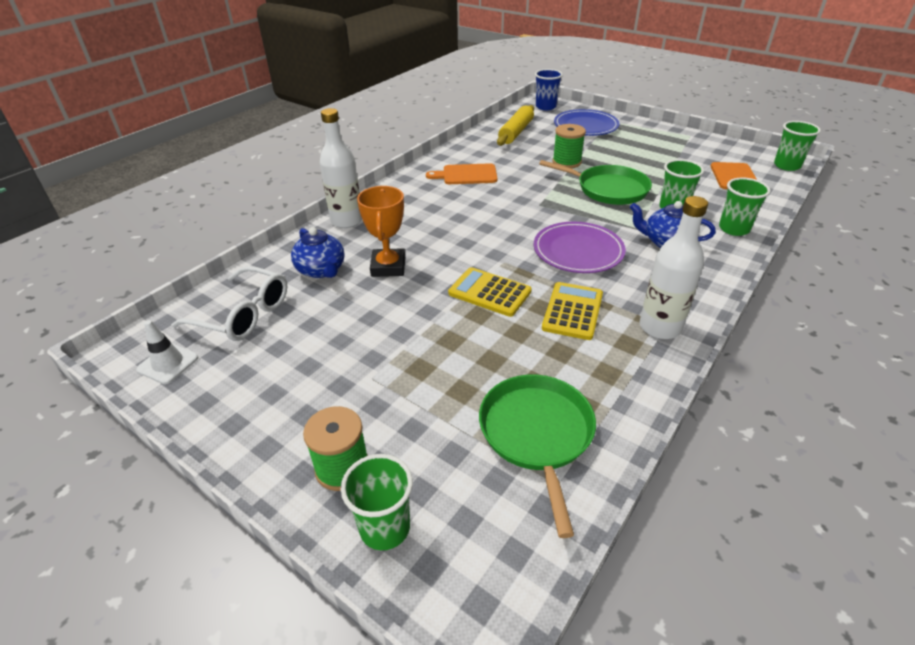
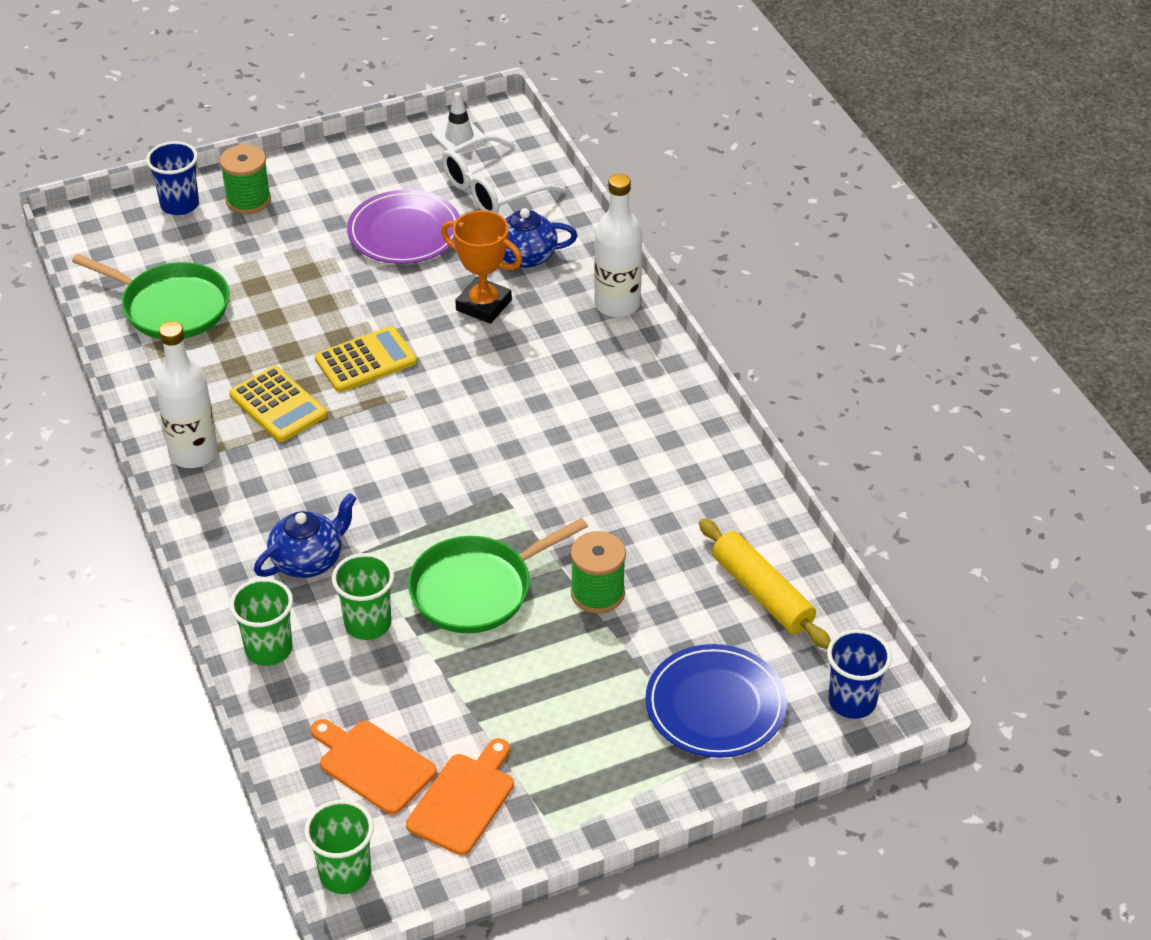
camera: 120 degrees right, 5 degrees up
green cup [340,454,413,550] -> blue cup [146,141,199,215]
orange cutting board [426,163,498,184] -> orange cutting board moved to [406,738,514,855]
purple plate [534,222,626,273] -> purple plate moved to [347,190,460,264]

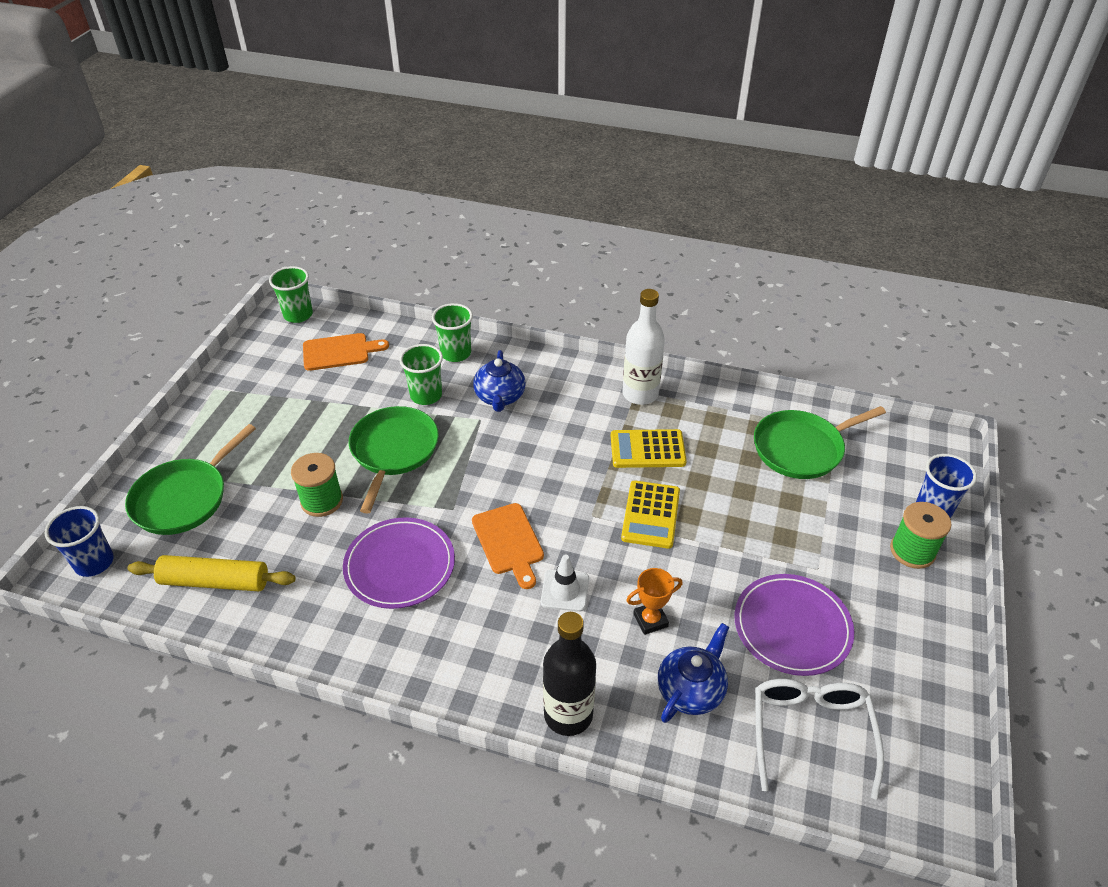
camera: 130 degrees right, 0 degrees up
orange cutting board [406,738,514,855] -> orange cutting board moved to [472,503,544,589]
white traffic cone [432,92,486,154] -> white traffic cone moved to [541,555,589,612]
orange trophy [441,210,522,324] -> orange trophy [626,568,683,635], size x0.65
white bottle [594,174,642,317] -> black bottle [543,612,596,736]
blue plate [645,644,787,758] -> green pan [125,424,256,535]
none -> purple plate [343,517,455,609]

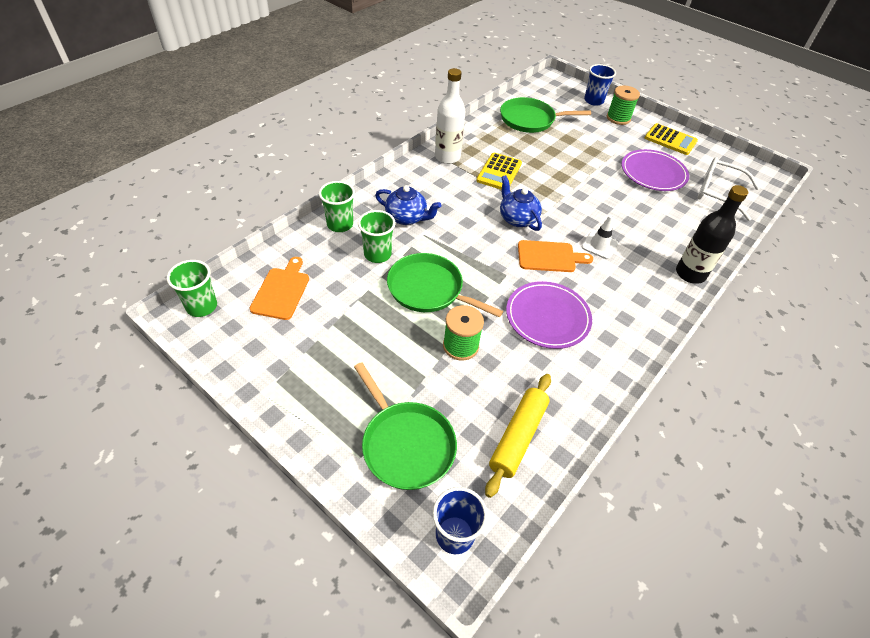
camera: 70 degrees left, 5 degrees up
yellow calculator [621,481,680,549] -> yellow calculator moved to [645,123,698,155]
orange trophy [626,568,683,635] -> none
blue teapot [658,623,729,723] -> blue teapot moved to [500,175,542,231]
green pan [754,406,886,479] -> green pan turned 90 degrees clockwise [500,97,591,133]

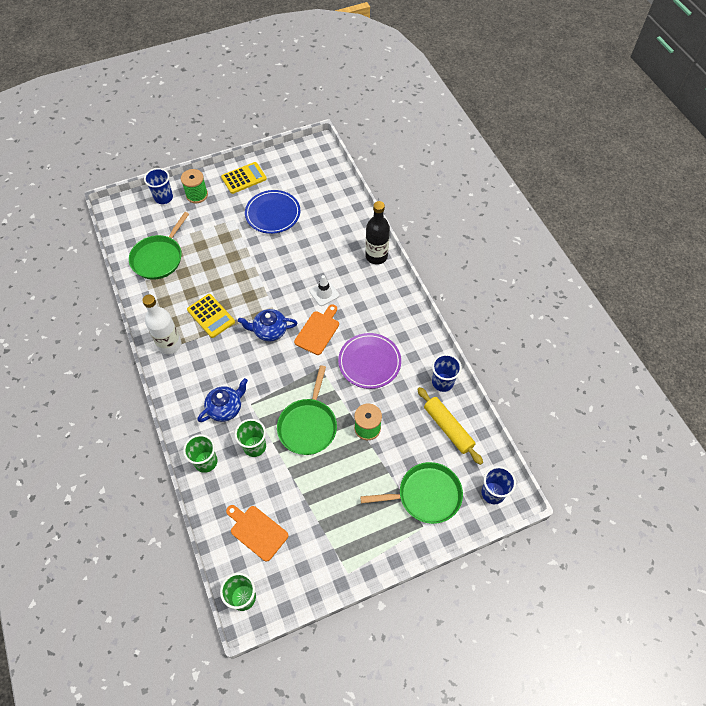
camera: 60 degrees left, 10 degrees up
green pan [387,253,503,317] -> green pan turned 45 degrees counterclockwise [277,365,337,455]
purple plate [622,149,689,191] -> blue plate [245,190,300,234]
white glasses [697,157,759,221] -> none
none -> blue cup [432,354,462,392]

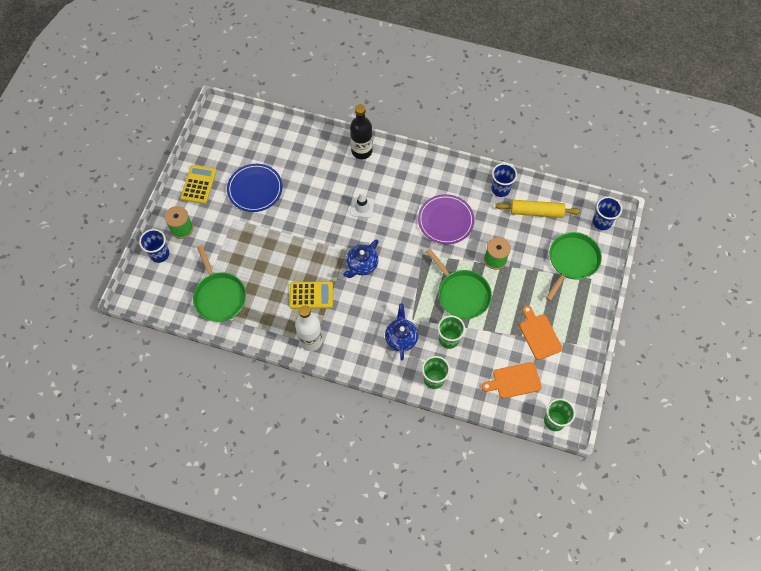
camera: 50 degrees left, 5 degrees up
orange cutting board [294,304,339,355] -> orange cutting board moved to [520,305,562,360]

